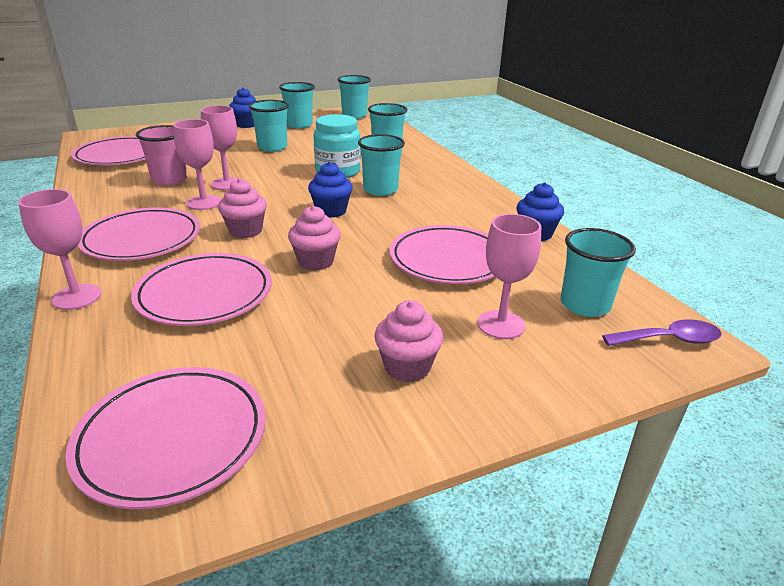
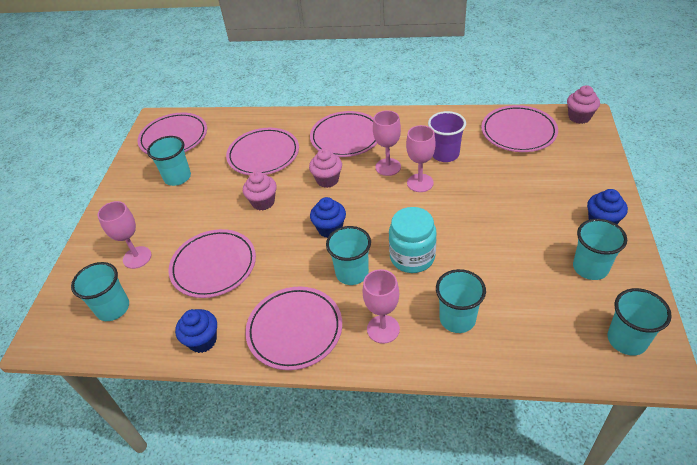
camera: 125 degrees right, 15 degrees up
pink goblet [18,189,102,310] -> pink goblet moved to [363,269,400,344]
pink cup [136,125,187,186] -> purple cup [428,111,466,162]
turquoise cup [249,100,289,152] -> turquoise cup moved to [147,136,191,186]
pink cupcake [374,300,443,383] -> pink cupcake moved to [567,85,600,124]
purple spoon [602,319,722,346] -> none
none -> pink plate [245,287,342,370]

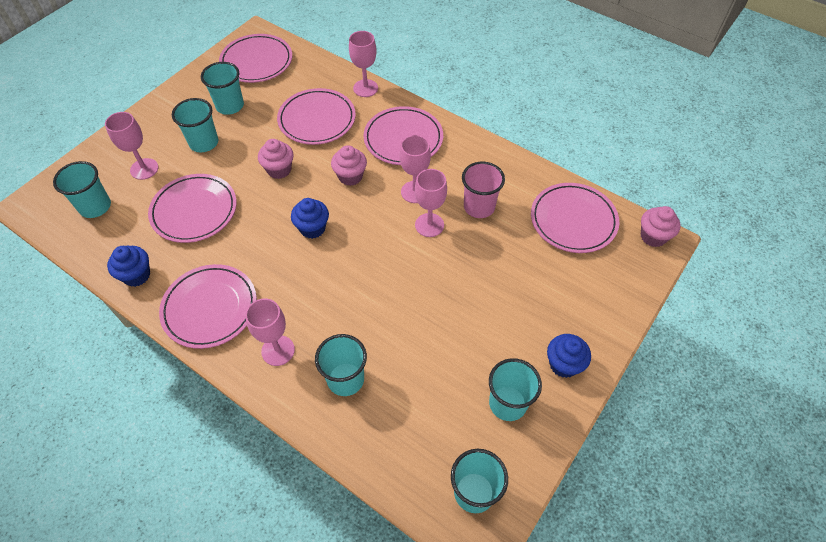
camera: 25 degrees right, 10 degrees up
turquoise cup [326,226,371,285] -> turquoise cup moved to [172,98,218,152]
turquoise jar [389,207,436,273] -> none
purple cup [428,111,466,162] -> pink cup [462,162,505,218]
none -> pink goblet [349,31,378,97]

